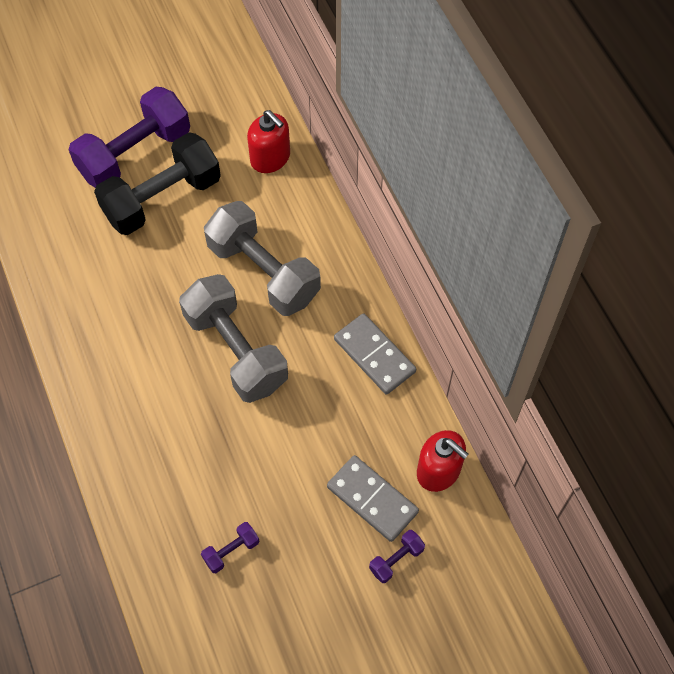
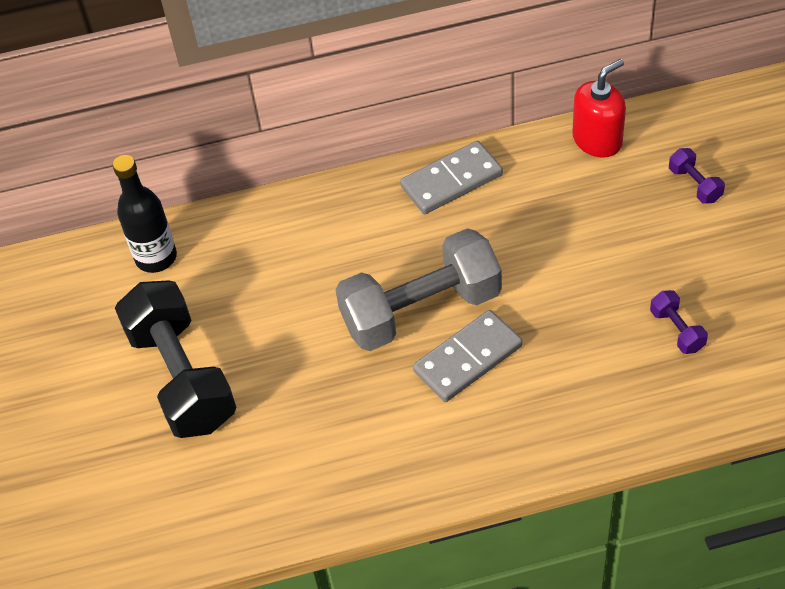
camera: 75 degrees left, 10 degrees down
purple dumbbell [68,87,190,188] -> none
grey dumbbell [204,201,321,316] -> none
red soap dispenser [247,110,290,173] -> black bottle [113,155,177,273]
grey domino [327,455,419,542] -> grey domino moved to [413,310,523,402]

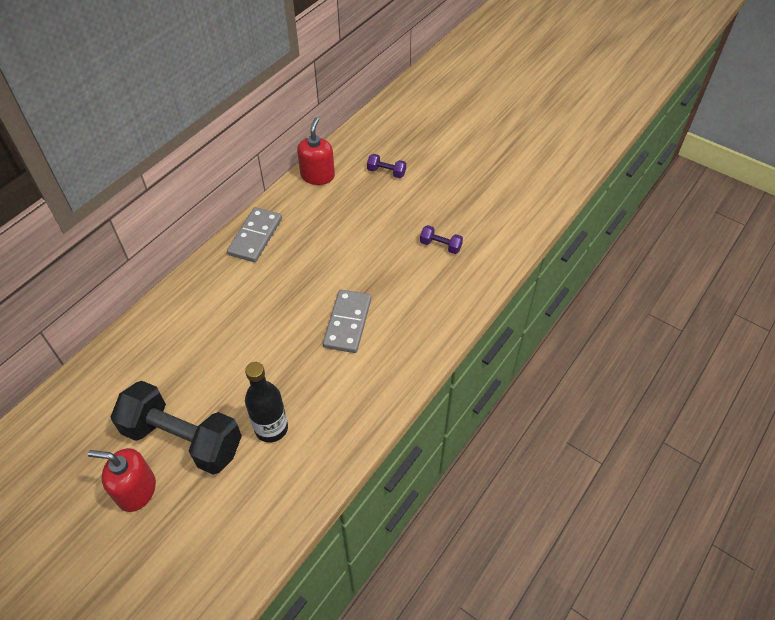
camera: 45 degrees left, 0 degrees up
black bottle [113,155,177,273] -> black bottle moved to [245,362,288,443]
grey dumbbell [335,228,502,351] -> none
none -> red soap dispenser [88,448,156,512]

